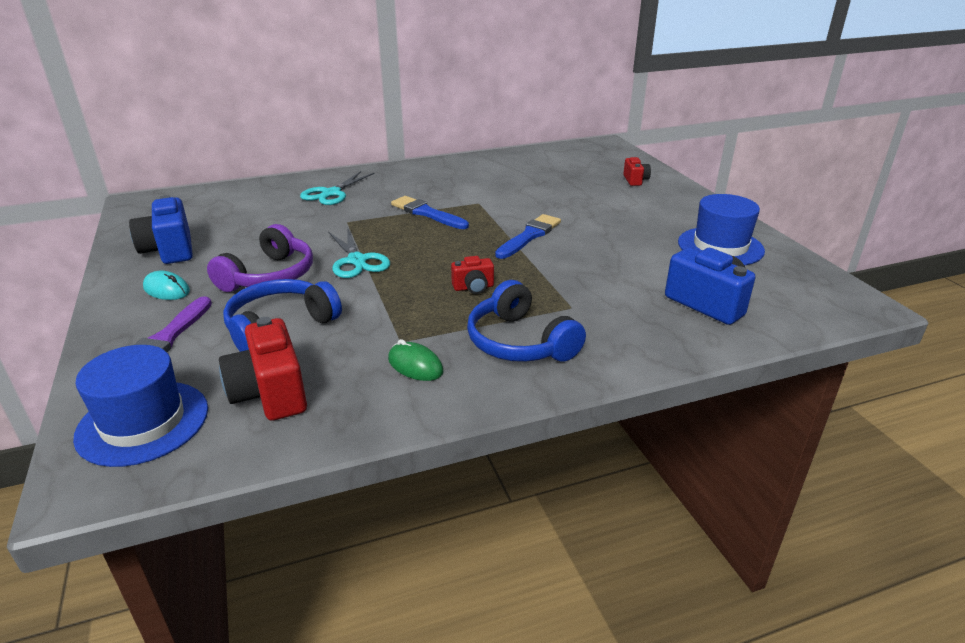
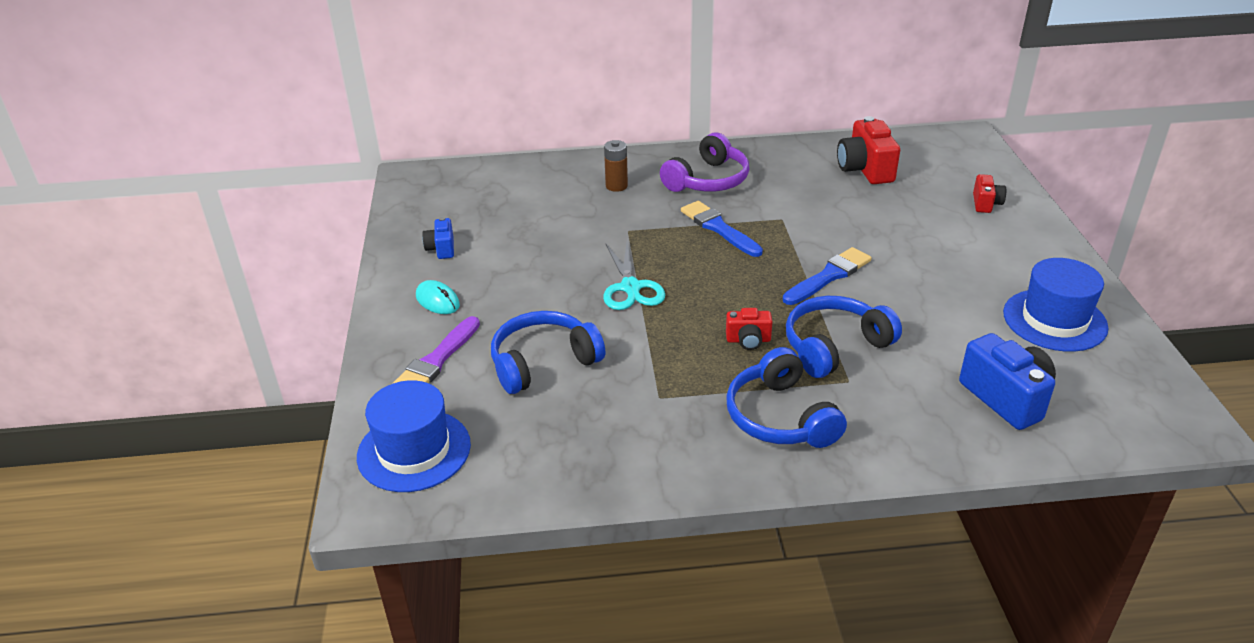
camera: 15 degrees right, 5 degrees up
blue camera [129,195,193,264] -> blue camera [422,217,454,259], size x0.55
purple headphones [207,224,313,292] -> purple headphones moved to [660,132,749,192]
red camera [219,317,307,421] -> red camera moved to [837,116,900,184]
turquoise scissors [300,171,375,205] -> brown battery [604,140,628,192]
green mouse [388,339,444,381] -> none
none -> blue headphones [786,296,902,378]

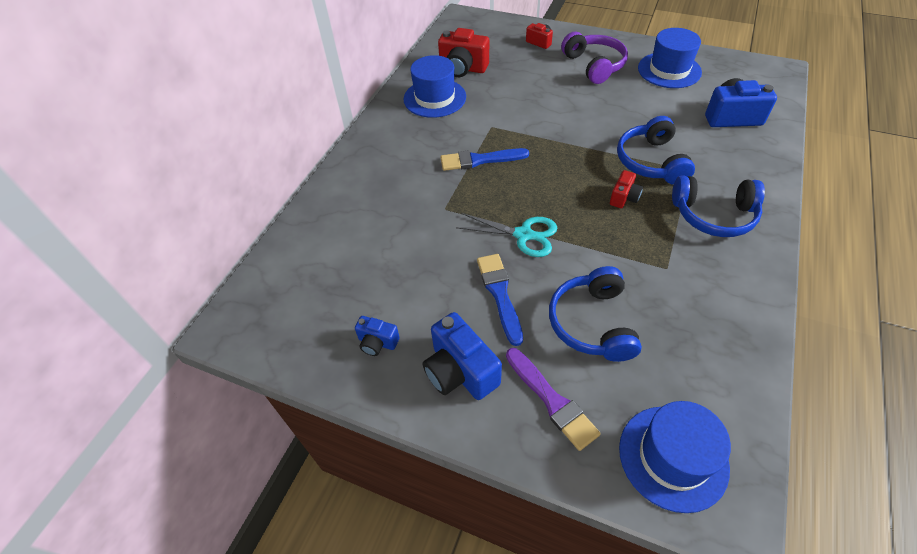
camera: 60 degrees left, 15 degrees up
turquoise mouse [416,280,460,314] -> blue camera [423,312,502,400]
brown battery [604,140,628,192] -> none
purple headphones [660,132,749,192] -> purple headphones moved to [561,32,628,84]
blue brush [783,247,872,305] -> blue brush moved to [477,254,523,346]
none -> blue hat [403,55,466,118]

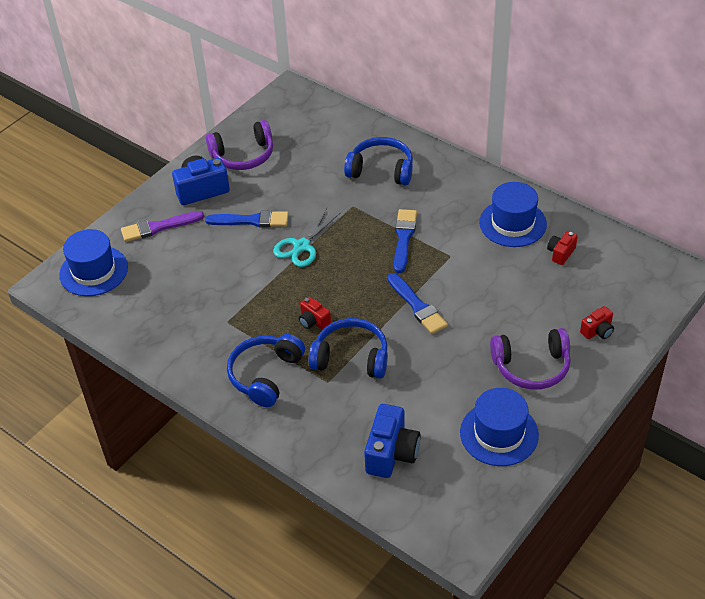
camera: 105 degrees right, 5 degrees down
blue camera [355,316,400,356] -> purple headphones [206,120,273,170]
red camera [438,28,489,77] -> red camera [547,231,578,265], size x0.55
blue headphones [549,266,642,362] -> blue headphones moved to [344,137,413,185]
none -> blue brush [387,273,448,334]

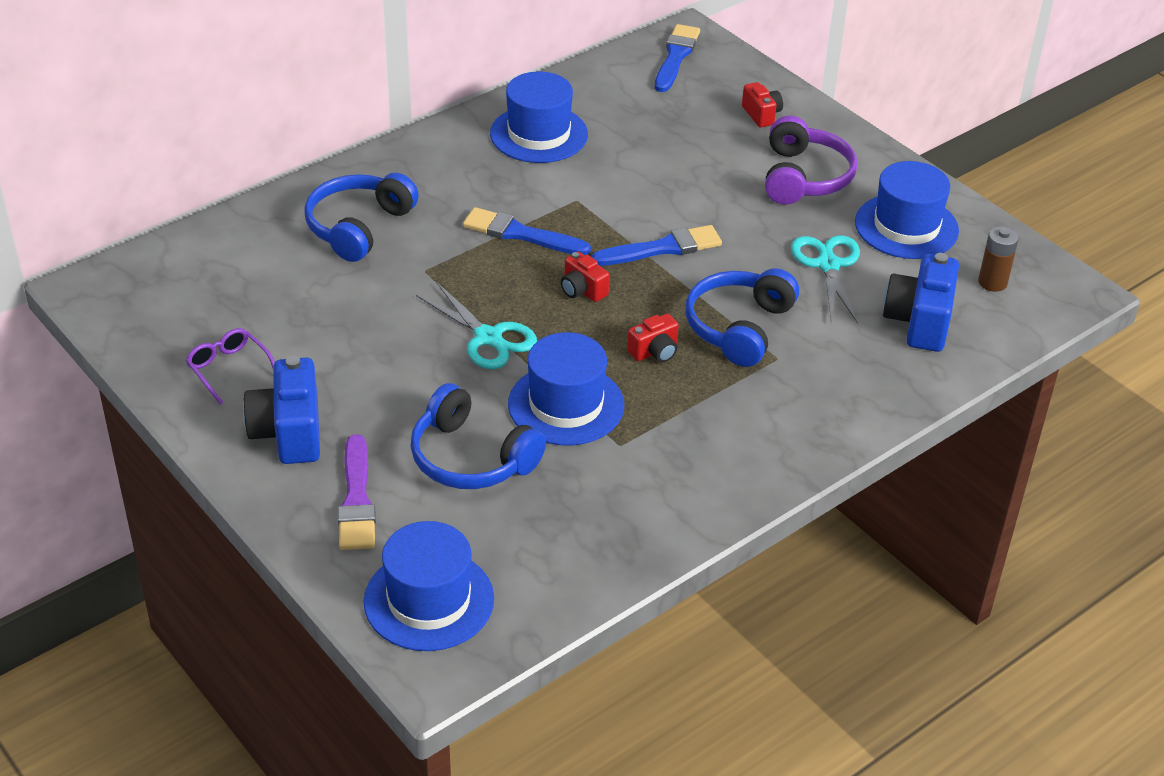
camera: 80 degrees left, 5 degrees down
blue brush [205,210,289,227] -> blue brush moved to [655,24,700,92]
purple headphones [206,120,273,170] -> purple glasses [186,328,275,405]
blue headphones [227,334,305,407] -> blue headphones moved to [410,383,546,489]
blue camera [364,404,421,478] -> blue camera turned 105 degrees counterclockwise [883,253,959,352]
red camera [547,231,578,265] -> red camera moved to [561,252,610,302]
none -> blue hat [508,332,624,445]
none -> turquoise scissors [791,235,860,324]
none -> brown battery [978,226,1019,292]

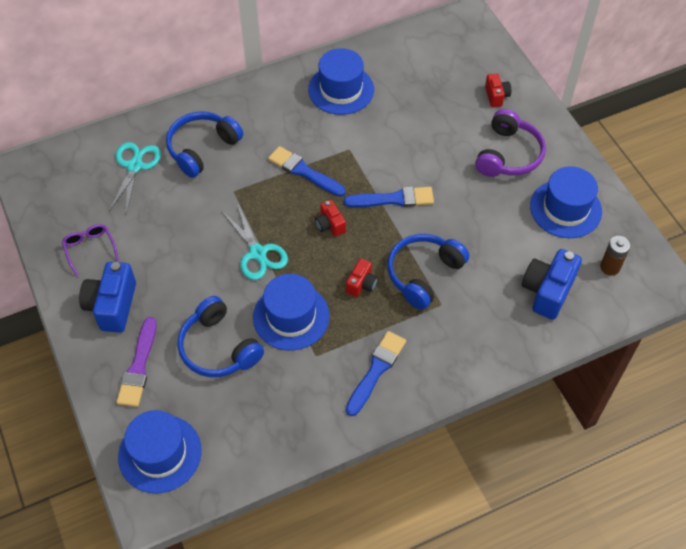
camera: 15 degrees right, 15 degrees up
red camera [627,313,679,362] -> red camera turned 45 degrees counterclockwise [346,258,378,297]
blue brush [655,24,700,92] -> blue brush moved to [346,331,406,416]
turquoise scissors [791,235,860,324] -> turquoise scissors moved to [109,142,161,214]

